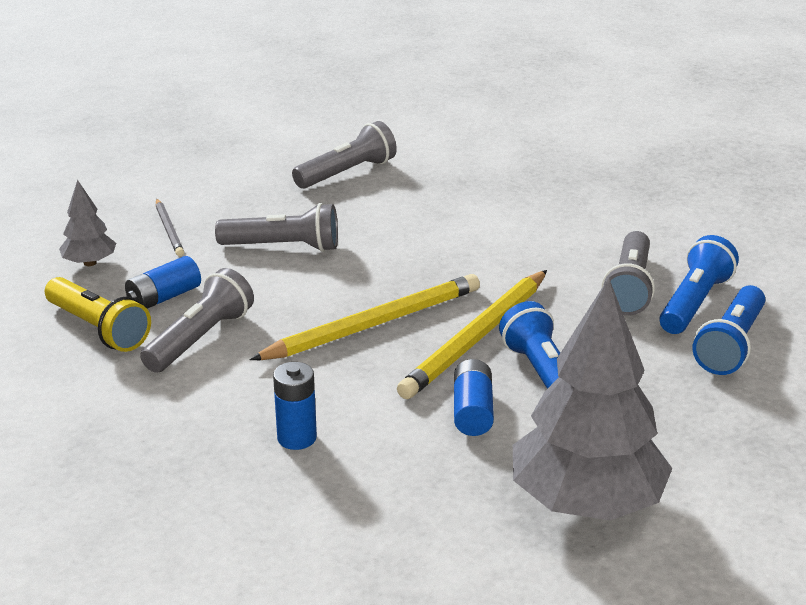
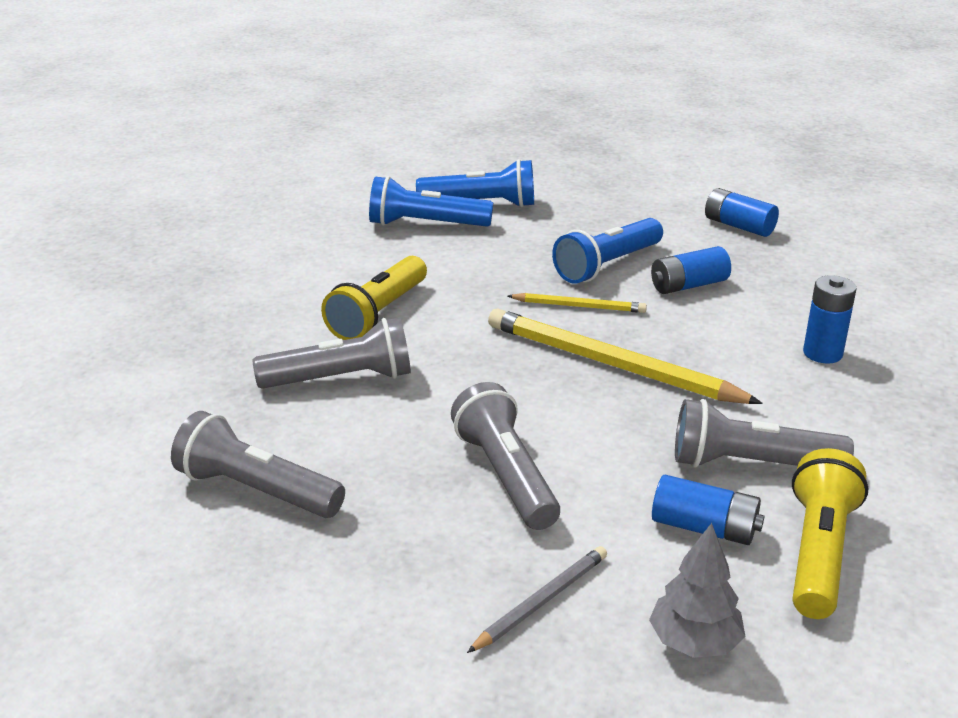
camera: 115 degrees left, 0 degrees up
yellow pencil [397,270,547,399] -> yellow pencil [508,293,647,313], size x0.51
grey tree [513,278,672,521] -> blue battery [705,188,779,237]
grey flashlight [601,231,655,316] -> grey flashlight moved to [253,318,411,389]
none -> yellow flashlight [321,256,427,340]

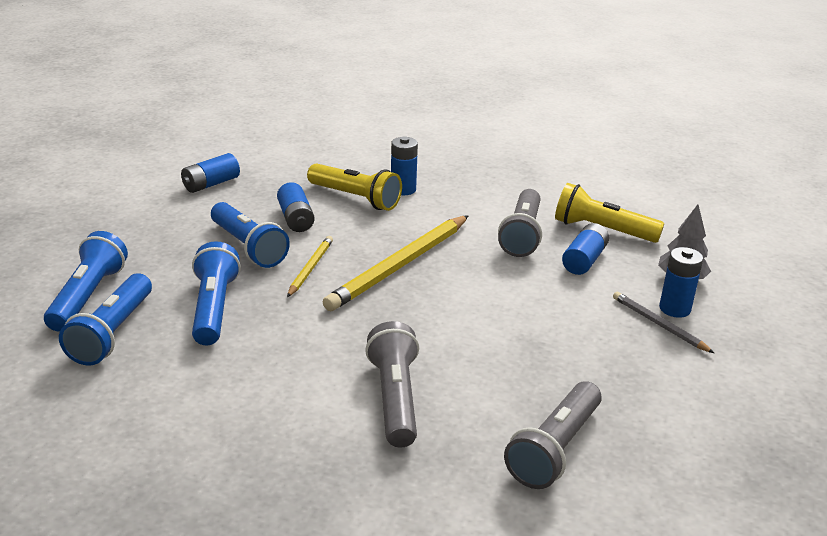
camera: 85 degrees left, 0 degrees up
yellow flashlight [321,256,427,340] -> yellow flashlight moved to [307,163,402,211]
grey flashlight [451,382,560,530] -> none
none -> blue flashlight [192,241,241,345]
none -> blue battery [659,247,703,318]

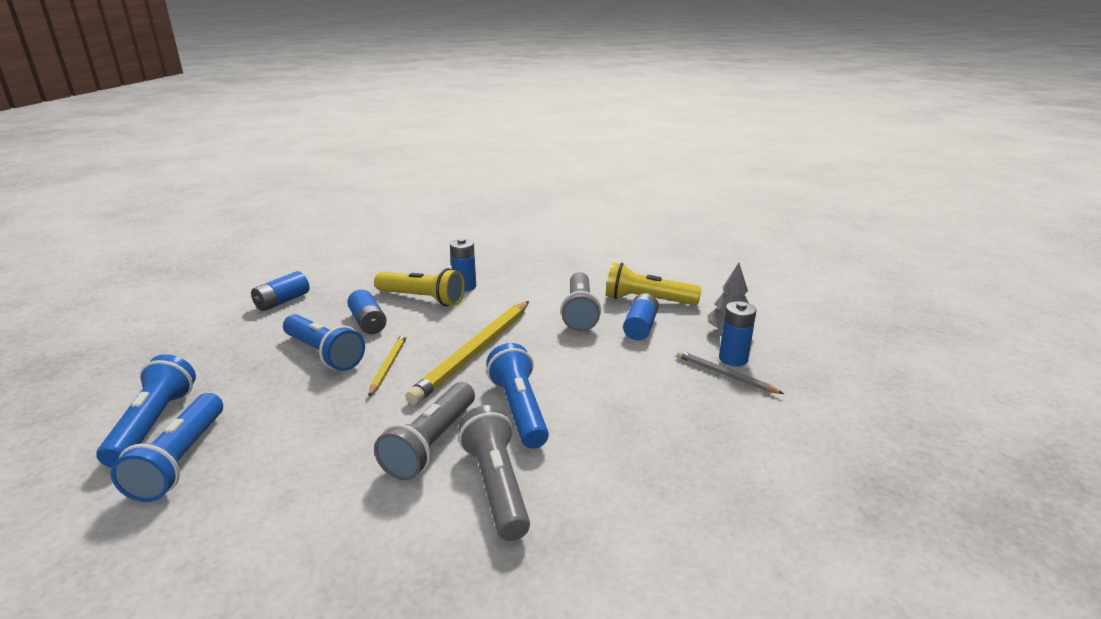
camera: 10 degrees left, 5 degrees down
blue flashlight [192,241,241,345] -> blue flashlight moved to [486,343,549,449]
grey flashlight [504,381,602,489] -> grey flashlight moved to [374,382,475,480]

